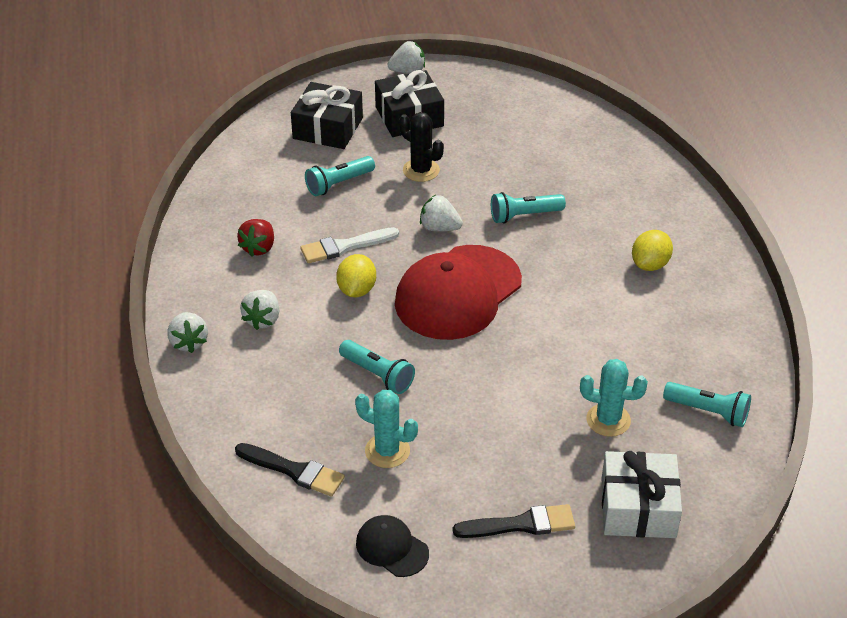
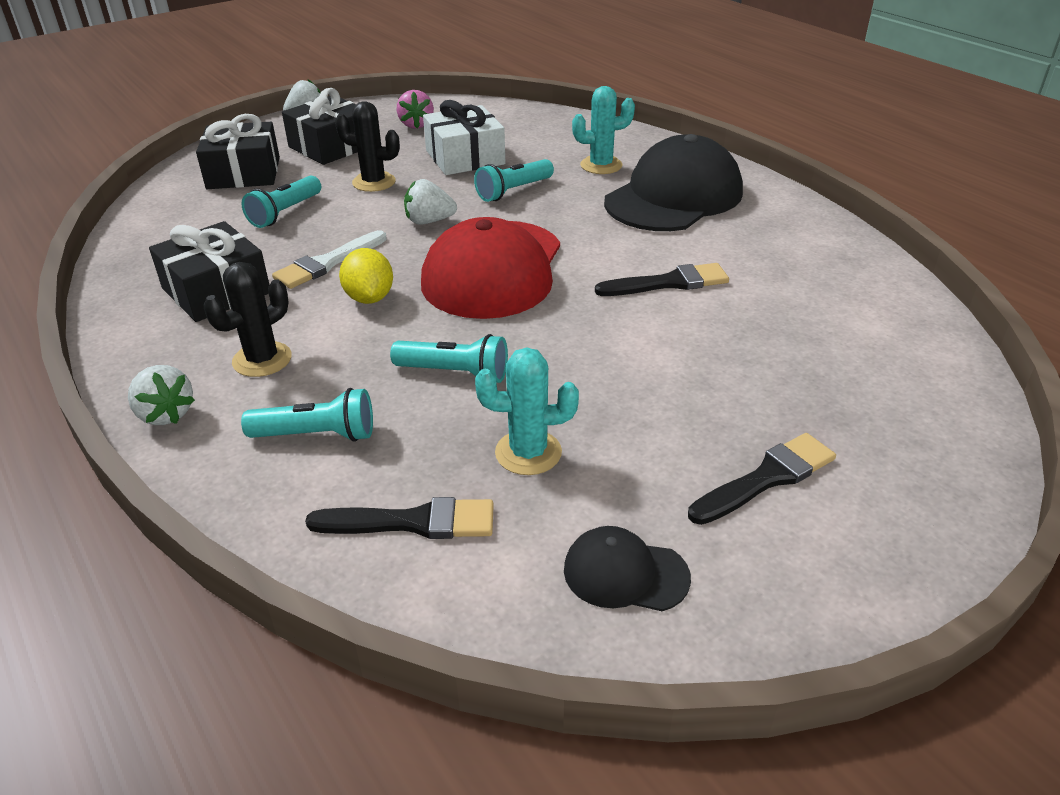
camera: 25 degrees left, 5 degrees down
red strawberry [237,219,274,257] -> black gift [149,221,269,322]
white strawberry [240,290,279,330] -> black cactus [204,262,292,377]
turquoise cactus [580,359,648,437] -> turquoise cactus moved to [572,86,635,174]
white gift [602,451,682,538] -> white gift moved to [423,100,506,175]
yellow lemon [632,230,673,271] -> black cap [604,134,743,231]
turquoise flashlight [663,382,751,427] -> turquoise flashlight moved to [241,388,373,442]
none -> pink strawberry [397,90,434,129]
none -> black brush [595,263,729,296]

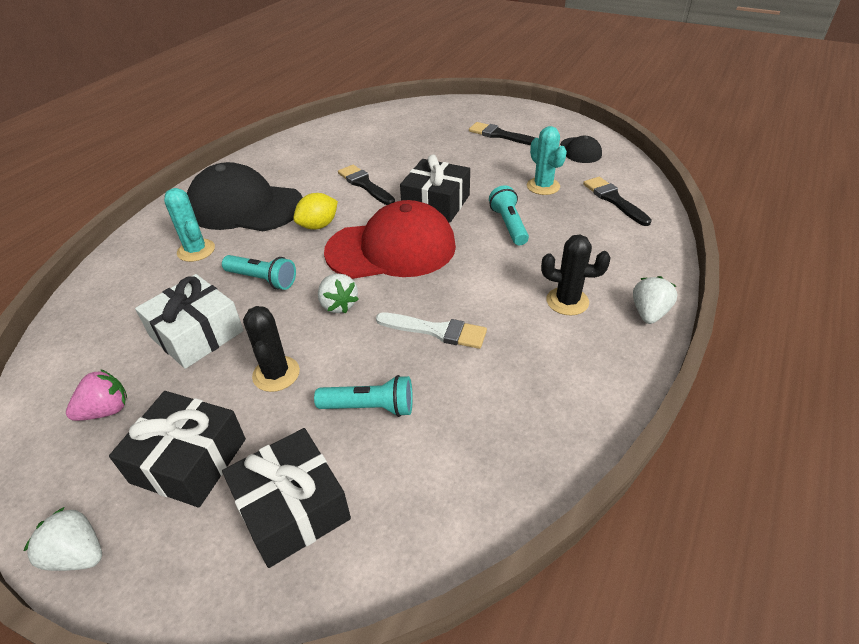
camera: 115 degrees left, 5 degrees up
black gift [149,221,269,322] -> black gift moved to [400,155,470,223]
turquoise flashlight [241,388,373,442] -> none
yellow lemon [339,248,393,304] -> yellow lemon moved to [293,193,338,230]

